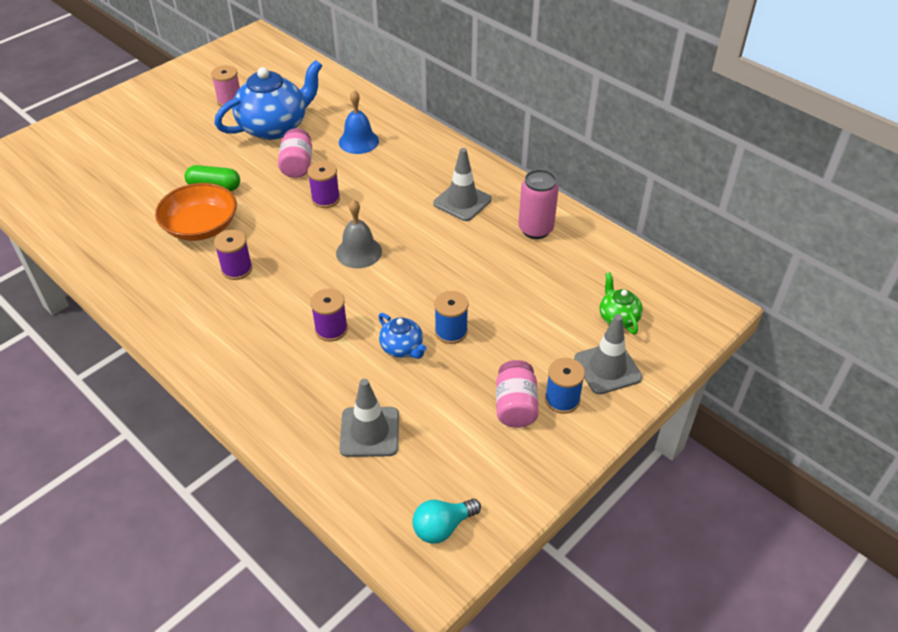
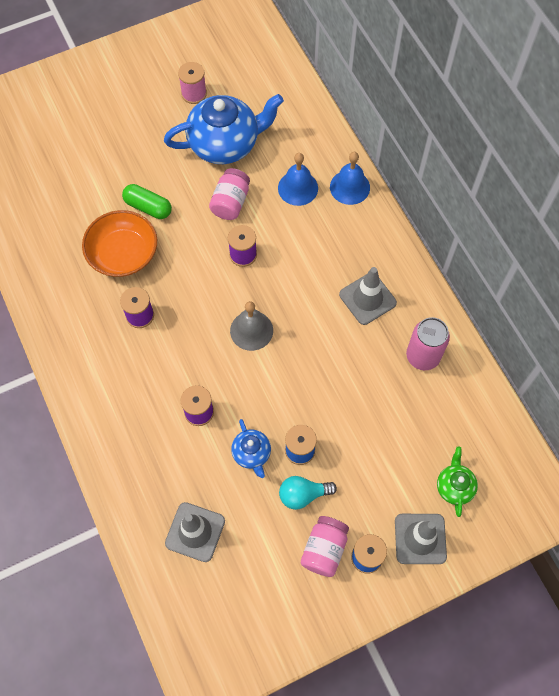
camera: 20 degrees right, 20 degrees up
turquoise light bulb [412,499,481,544] -> turquoise light bulb moved to [279,476,337,510]
none -> blue bell [330,152,370,205]

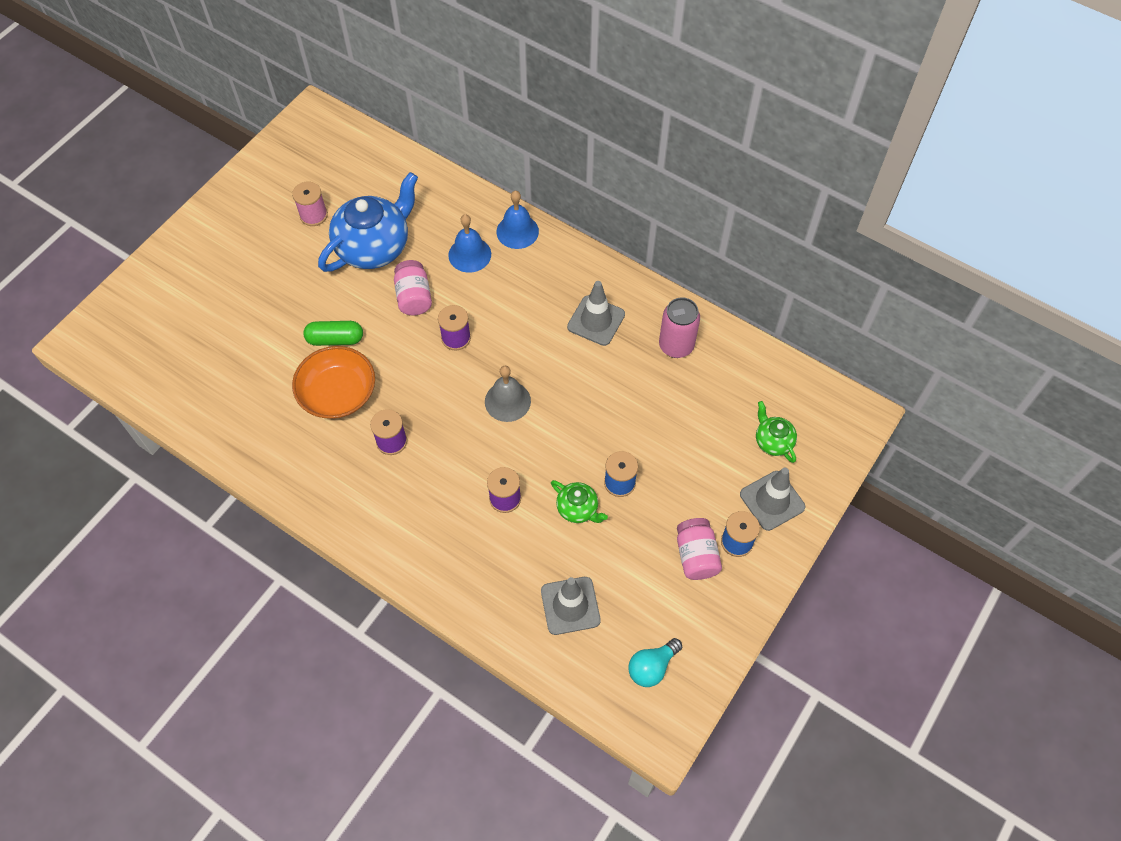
camera: 30 degrees left, 5 degrees down
blue teapot [231,419,271,478] -> green teapot [551,480,608,523]
turquoise light bulb [279,476,337,510] -> turquoise light bulb moved to [628,638,682,687]

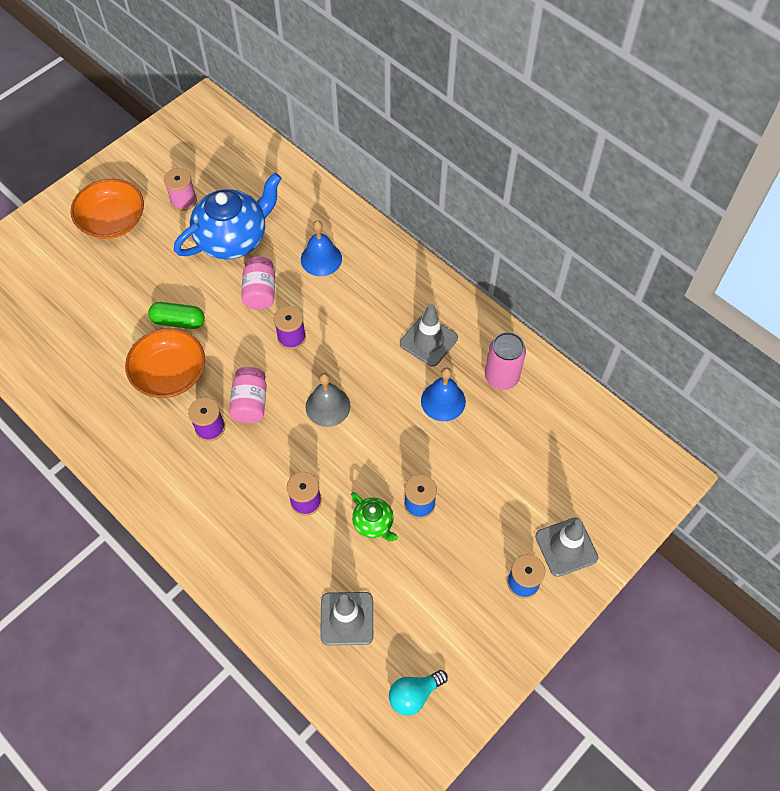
camera: 10 degrees right, 0 degrees up
blue bell [496,191,539,249] -> blue bell moved to [421,367,466,421]
pink jar [677,518,722,580] -> pink jar moved to [229,367,267,423]
green teapot [756,401,797,463] -> none
none -> orange bowl [70,179,144,239]

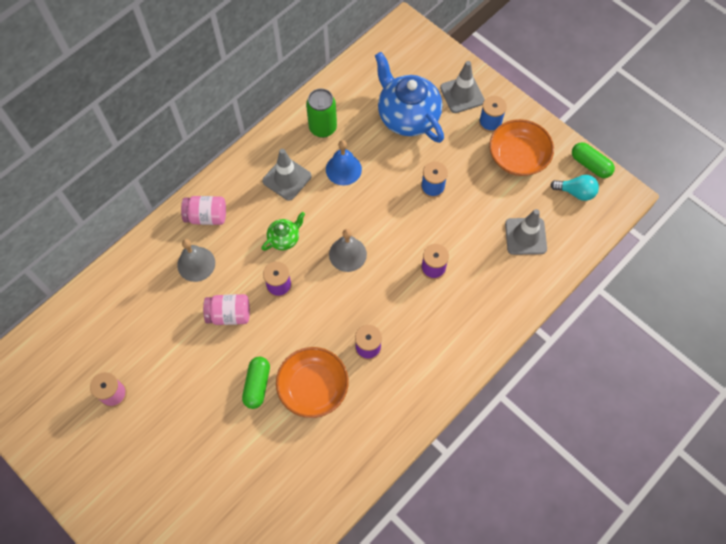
camera: 90 degrees left, 5 degrees up
orange bowl [70,179,144,239] -> orange bowl moved to [489,119,554,176]
blue teapot [174,173,282,259] -> blue teapot moved to [375,52,444,143]
pink jar [229,367,267,423] -> pink jar moved to [181,196,226,225]
blue bell [301,220,342,276] -> grey bell [177,239,215,282]
green teapot [351,492,398,541] -> green teapot moved to [261,212,305,251]
turquoise light bulb [389,670,448,716] -> turquoise light bulb turned 45 degrees counterclockwise [551,175,599,201]
pink can [485,332,526,390] -> green can [306,89,337,138]
none -> green capsule [572,142,615,178]

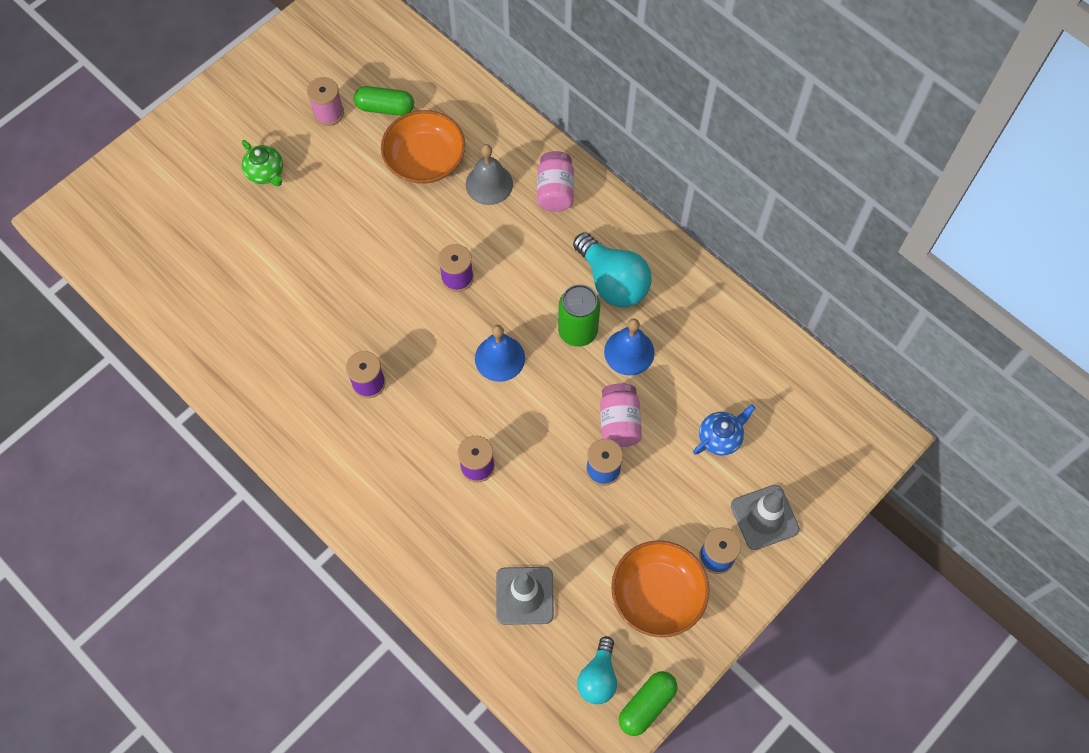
camera: 90 degrees right, 0 degrees up
pink jar [203,294,250,325] -> pink jar moved to [600,383,642,447]
green capsule [242,357,270,409] -> green capsule moved to [354,86,414,116]
green teapot [261,212,305,251] -> green teapot moved to [242,140,283,186]
grey traffic cone [262,149,312,201] -> turquoise light bulb [573,232,652,307]
orange bowl [276,347,349,418] -> orange bowl moved to [381,110,465,184]
green can [306,89,337,138] -> green can moved to [558,284,600,347]
grey bell [329,229,367,272] -> blue bell [475,325,525,382]
blue teapot [375,52,444,143] -> blue teapot [693,405,755,456], size x0.48

